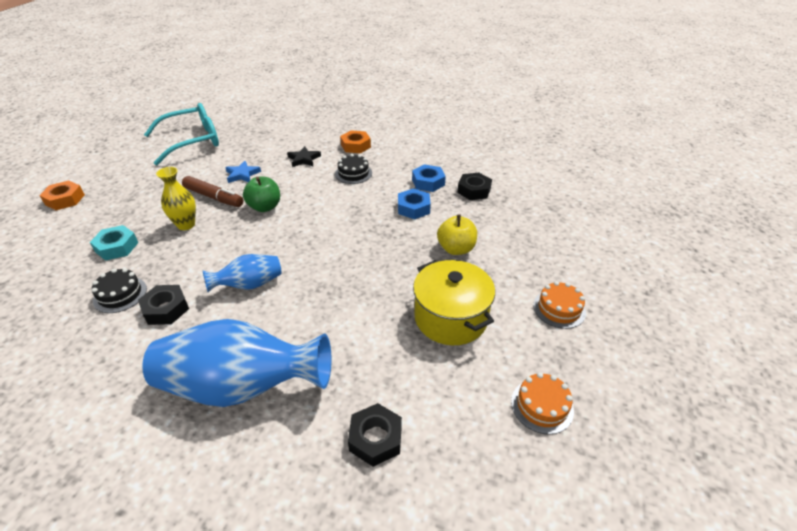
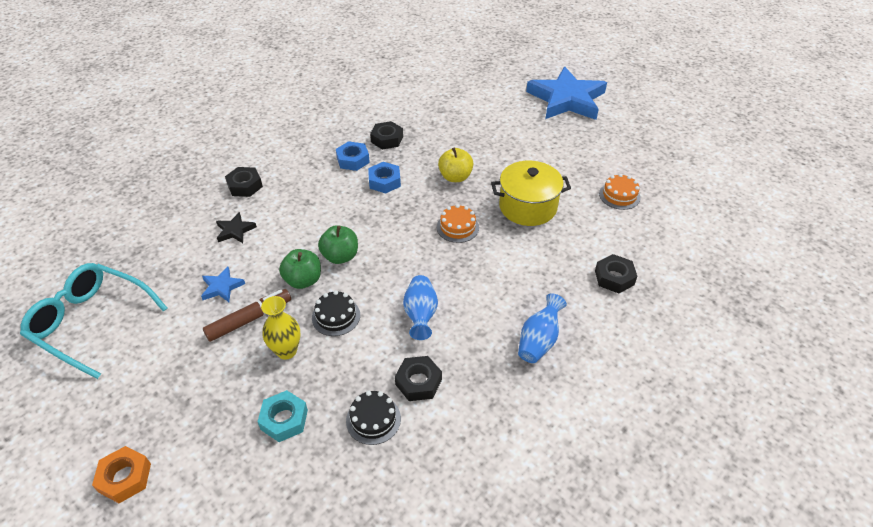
camera: 65 degrees left, 5 degrees up
blue vase [142,319,332,407] -> blue vase [518,293,567,363], size x0.52
turquoise glasses [144,103,219,165] -> turquoise glasses turned 60 degrees counterclockwise [20,263,167,379]
black cake [335,154,372,184] -> black cake moved to [312,290,360,336]
orange nut [340,130,371,153] -> black nut [225,167,263,197]
orange cake [533,281,586,329] -> orange cake moved to [437,204,479,243]
none -> green apple [318,225,358,264]
none -> blue star [526,67,607,120]

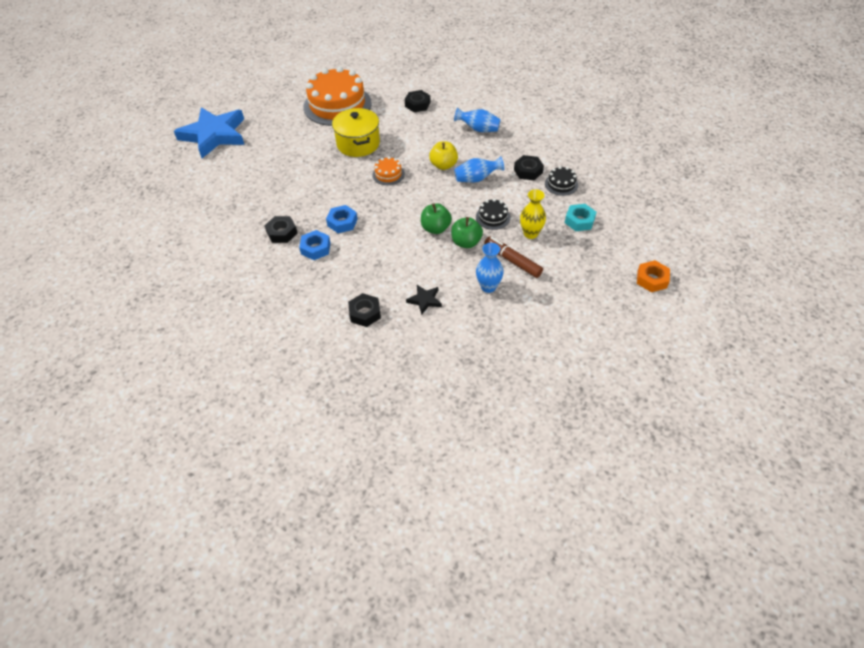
camera: 100 degrees left, 5 degrees up
turquoise glasses [20,263,167,379] -> none
blue star [201,266,245,302] -> blue vase [476,243,504,293]
yellow apple [438,148,474,182] -> yellow apple moved to [429,141,458,170]
orange cake [599,174,641,210] -> orange cake [303,67,372,126], size x2.34

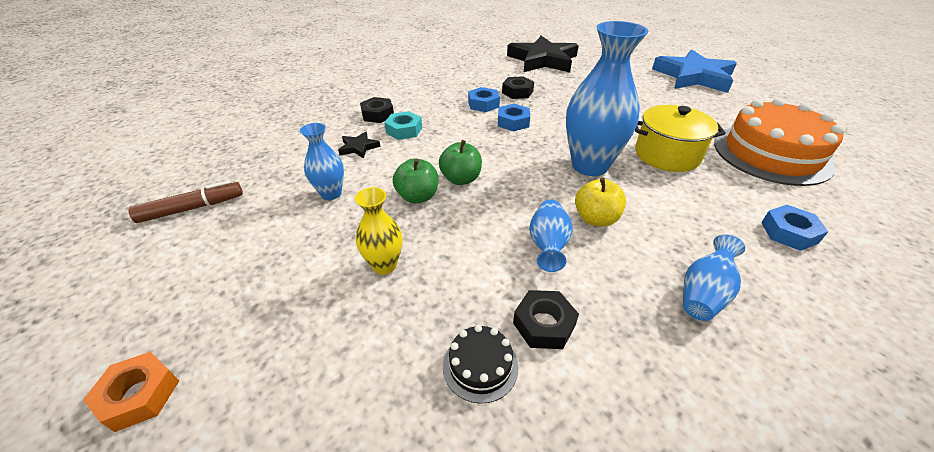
camera: 110 degrees right, 10 degrees down
orange cake [372,157,405,185] -> blue vase [566,21,648,176]
black nut [405,90,430,112] -> blue nut [761,205,828,251]
black cake [476,199,510,230] -> none
brown marker [484,236,543,278] -> brown marker moved to [128,180,243,223]
turquoise nut [565,204,596,231] -> turquoise nut moved to [384,111,422,140]
none -> black star [507,36,579,72]

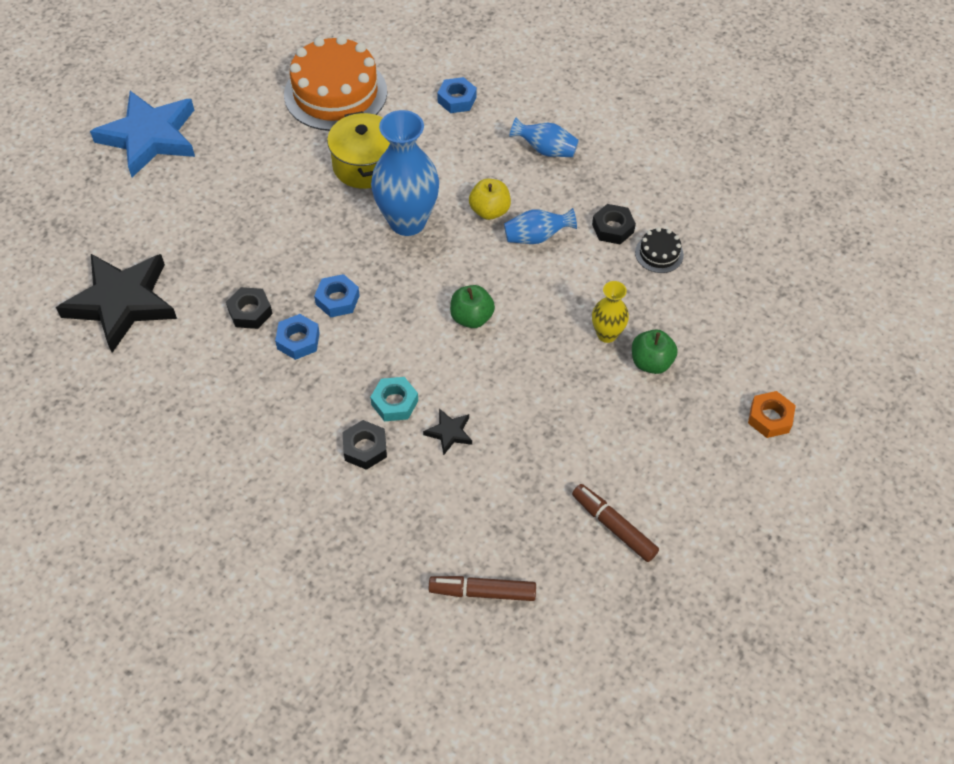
camera: 110 degrees left, 15 degrees up
blue vase [300,123,344,200] -> none
green apple [393,158,438,203] -> green apple moved to [632,329,678,374]
none -> brown marker [429,576,536,601]

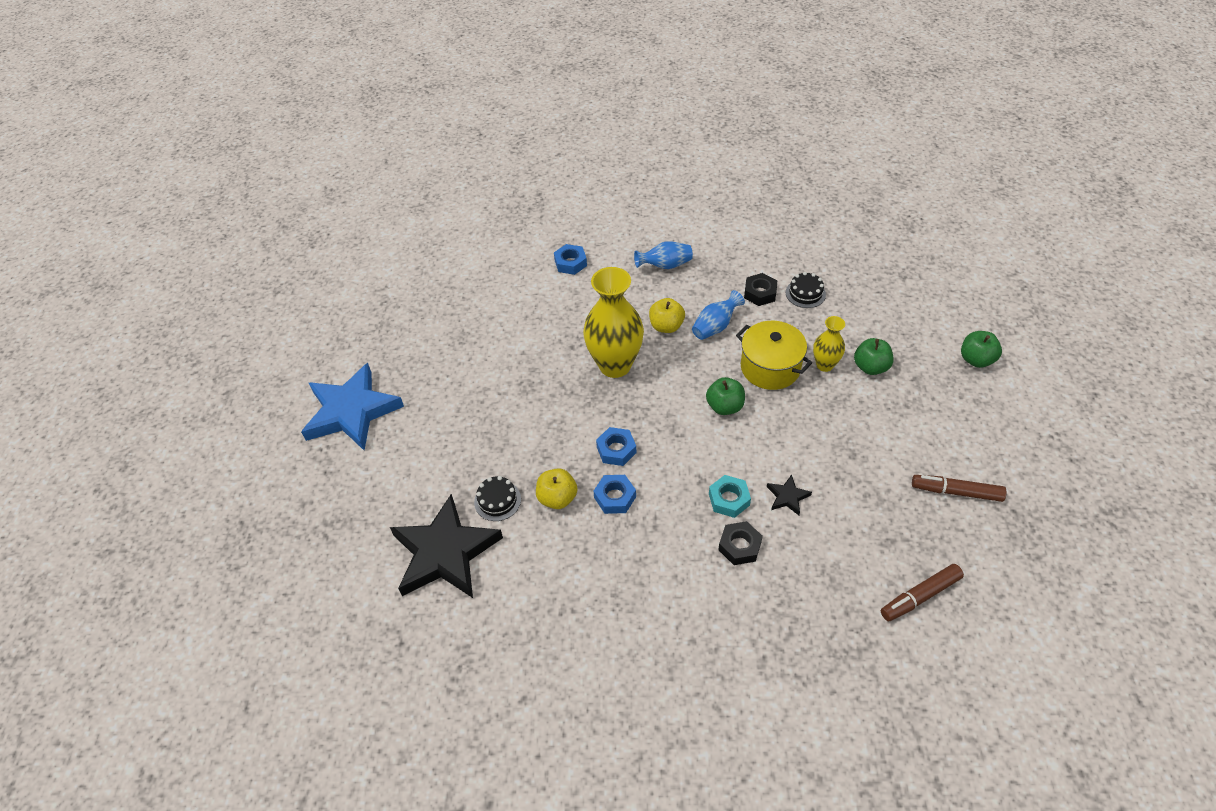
camera: 30 degrees left, 5 degrees down
black nut [226,287,273,329] -> yellow apple [536,468,578,509]
orange cake [284,35,387,131] -> none
yellow pot [327,111,390,189] -> yellow pot moved to [736,321,812,390]
blue vase [371,110,439,236] -> yellow vase [583,267,644,378]
orange nut [748,391,796,438] -> green apple [961,331,1002,368]
none -> black cake [474,476,521,521]

